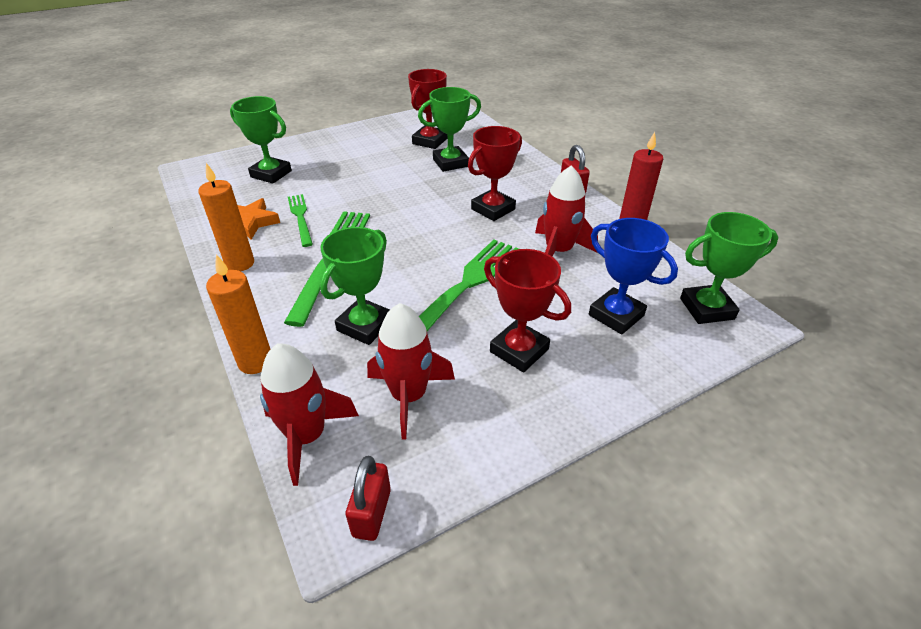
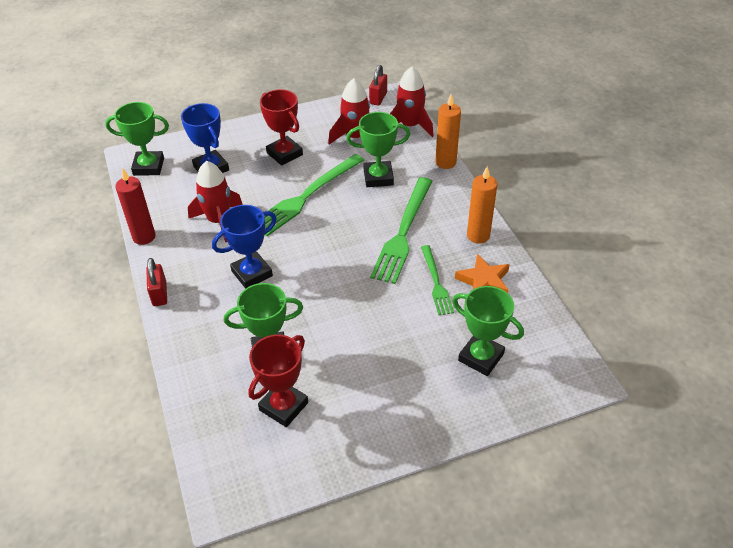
camera: 170 degrees left, 5 degrees up
green trophy [320,227,390,345] -> green trophy turned 45 degrees clockwise [346,112,410,187]
red trophy [468,126,522,221] -> blue trophy [212,205,277,289]

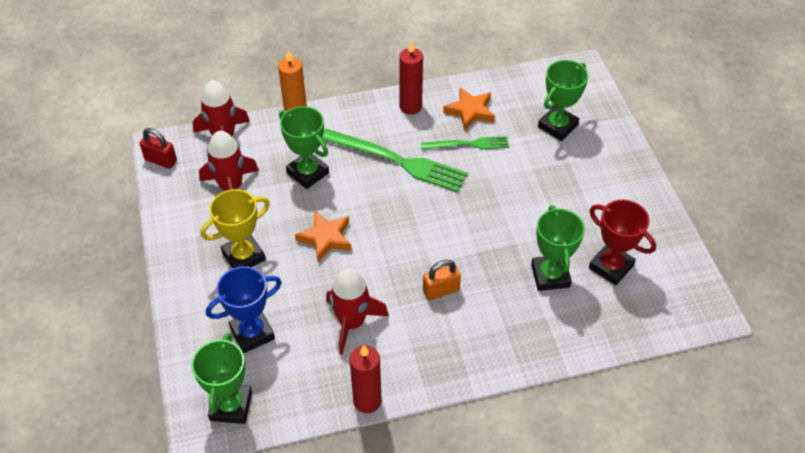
camera: 85 degrees left, 5 degrees up
red padlock [146,258,167,306] -> none
blue trophy [212,205,277,289] -> orange padlock [423,260,461,300]
red trophy [260,89,303,166] -> yellow trophy [201,189,270,268]
green fork [265,154,364,236] -> orange star [295,211,352,262]
green trophy [346,112,410,187] -> green trophy turned 45 degrees counterclockwise [279,106,329,189]
orange candle [467,166,497,244] -> red candle [399,40,423,115]

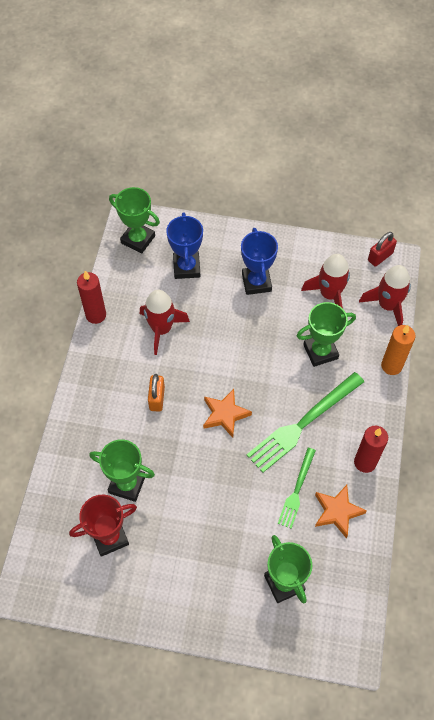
camera: 115 degrees right, 10 degrees up
yellow trophy [201,189,270,268] -> blue trophy [241,228,278,295]
orange star [295,211,352,262] -> orange star moved to [203,389,252,438]

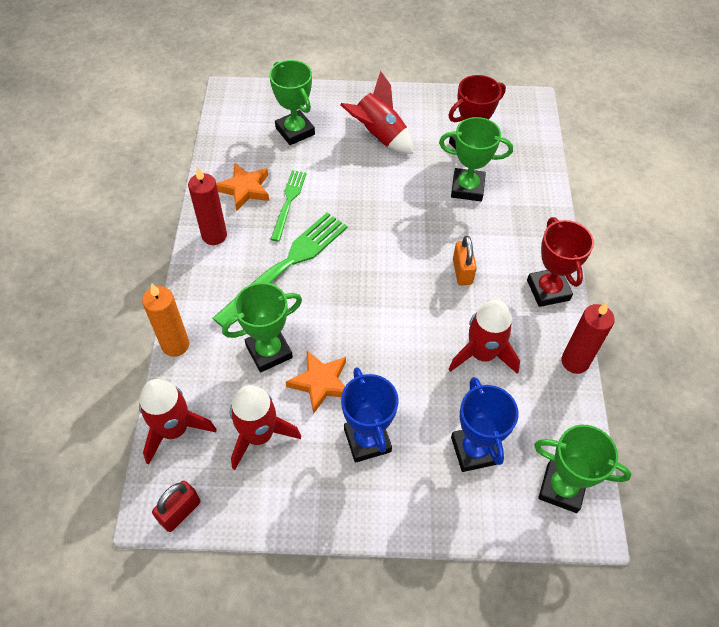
camera: 170 degrees right, 5 degrees down
orange star [203,389,252,438] -> orange star moved to [286,351,346,414]
none -> red rocket [340,71,413,154]
none -> red trophy [527,217,594,307]

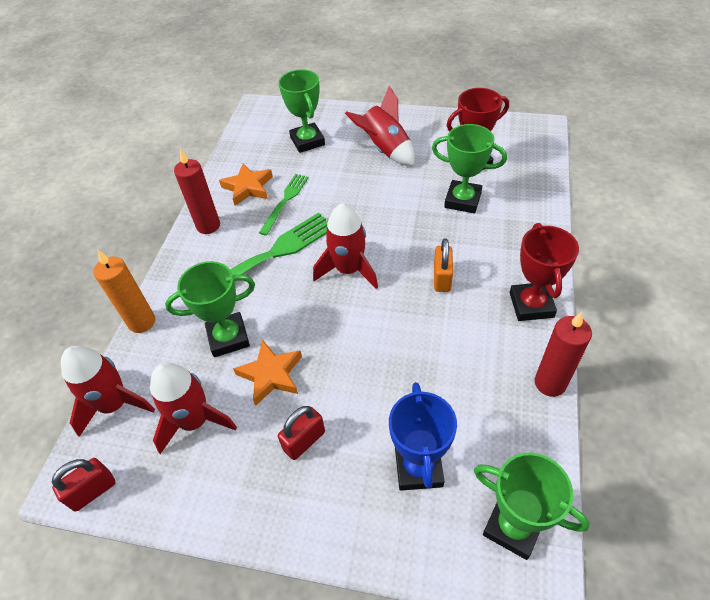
camera: 15 degrees right, 5 degrees down
blue trophy [341,367,398,463] -> red padlock [278,406,325,460]
red rocket [449,300,520,374] -> red rocket moved to [313,203,378,289]

